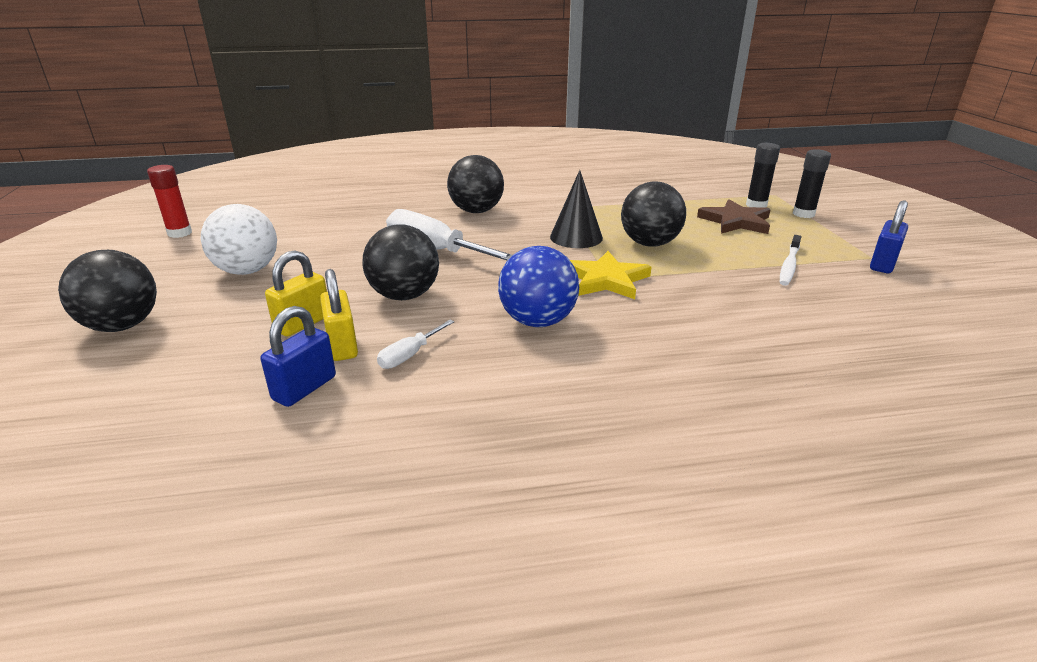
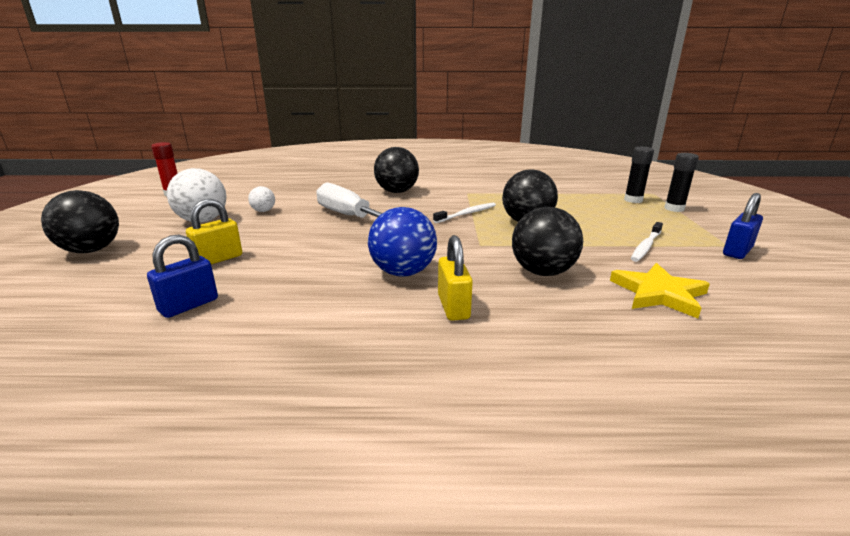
camera: 10 degrees right, 5 degrees down
yellow padlock [320,269,358,361] -> yellow padlock moved to [438,235,473,321]
black ball [363,224,439,300] -> black ball moved to [512,207,583,276]
white screwdriver [377,320,455,369] -> none
black cone [550,170,603,248] -> white toothbrush [433,203,496,223]
yellow star [570,251,652,299] -> yellow star moved to [610,263,710,318]
brown star [697,200,771,234] -> none
none -> white ball [248,186,275,212]

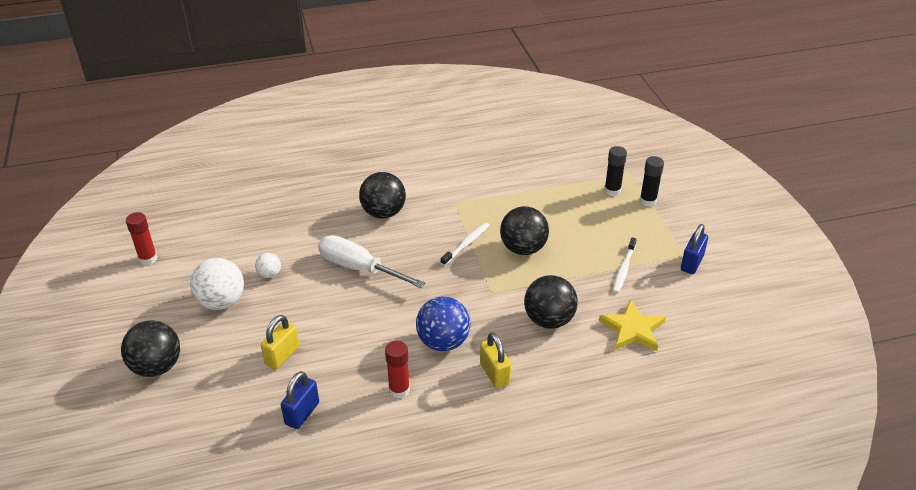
camera: 15 degrees left, 15 degrees up
none -> red glue stick [385,341,410,398]

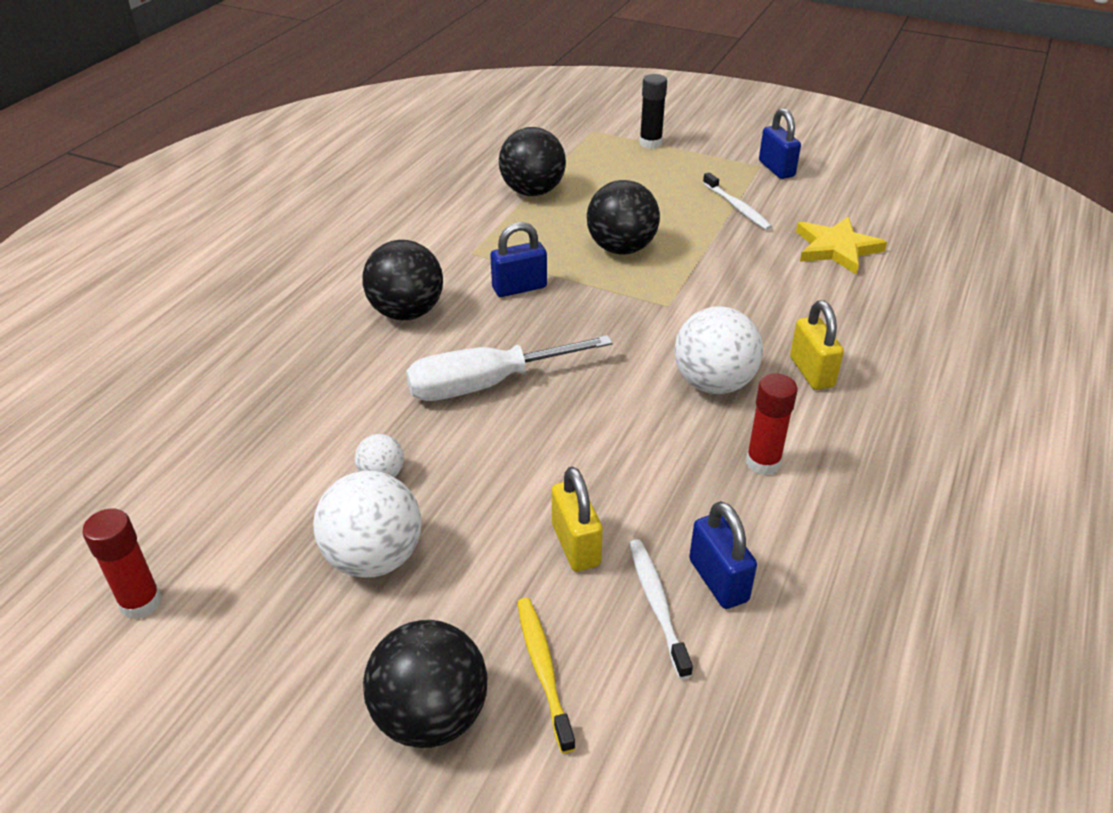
camera: 50 degrees left, 0 degrees up
blue ball [416,296,471,351] -> white ball [674,306,763,394]
white toothbrush [441,223,489,266] -> white toothbrush moved to [629,539,693,679]
yellow padlock [480,332,511,389] -> yellow padlock turned 60 degrees clockwise [790,300,844,390]
black ball [524,275,578,329] -> black ball moved to [499,127,566,196]
black glue stick [604,146,627,196] -> none
none -> blue padlock [490,222,547,297]
none -> yellow toothbrush [517,598,576,753]

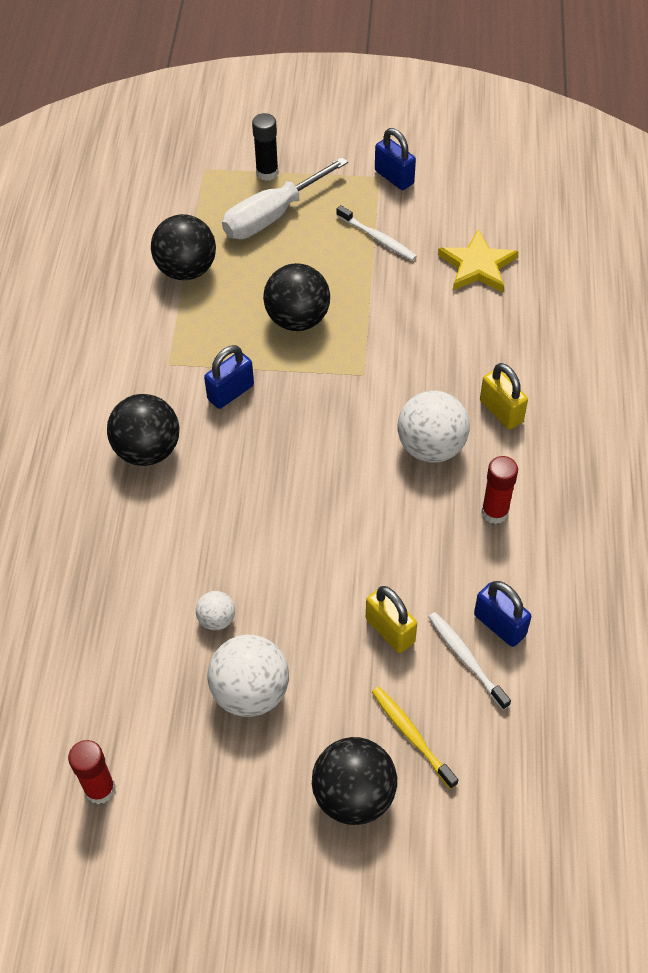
camera: 20 degrees left, 15 degrees up
white screwdriver [406,335,613,401] -> white screwdriver moved to [222,157,348,239]

